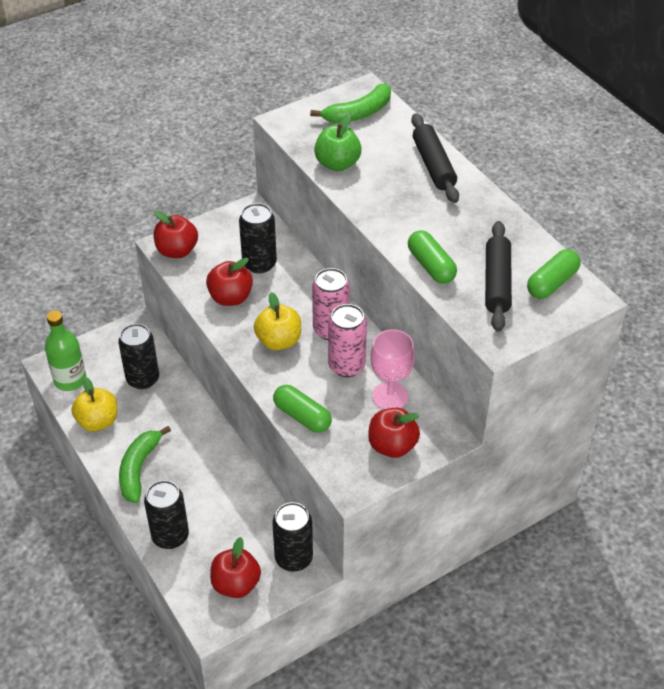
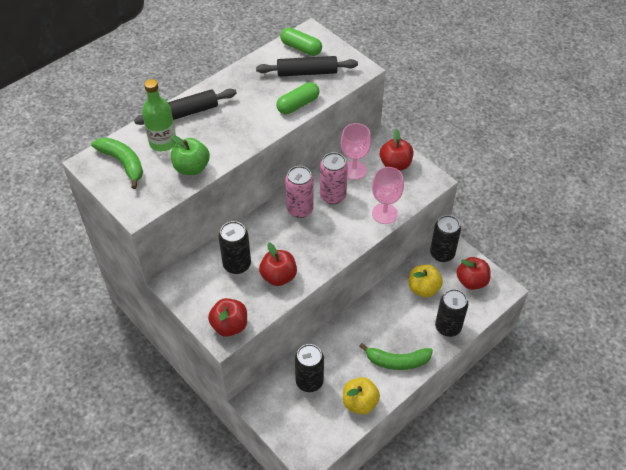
camera: 100 degrees left, 5 degrees up
green bottle [45,311,86,391] -> green bottle moved to [142,79,176,151]
yellow apple [254,292,301,351] -> yellow apple moved to [409,265,443,297]
green capsule [273,385,332,433] -> pink goblet [372,167,404,224]

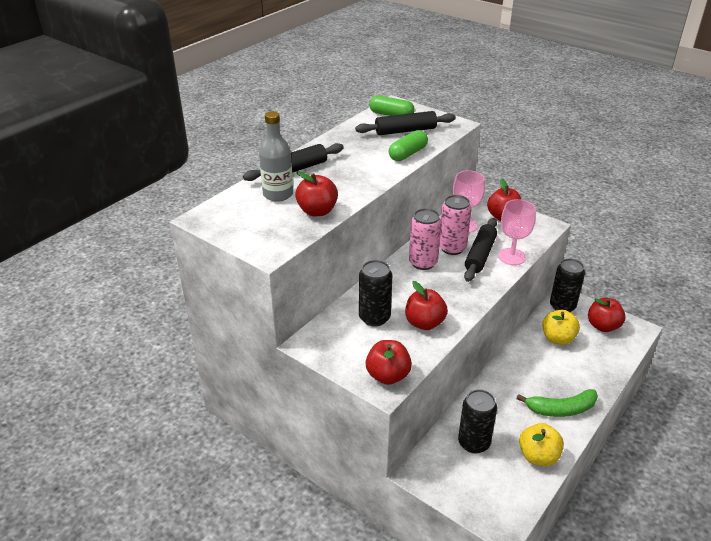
camera: 10 degrees left, 15 degrees down
green banana [91,137,143,189] -> none
green bottle [142,79,176,151] -> grey bottle [259,111,293,202]
green apple [171,135,210,175] -> red apple [295,171,338,216]
black can [435,289,468,337] -> none
none -> black rolling pin [464,218,497,282]

